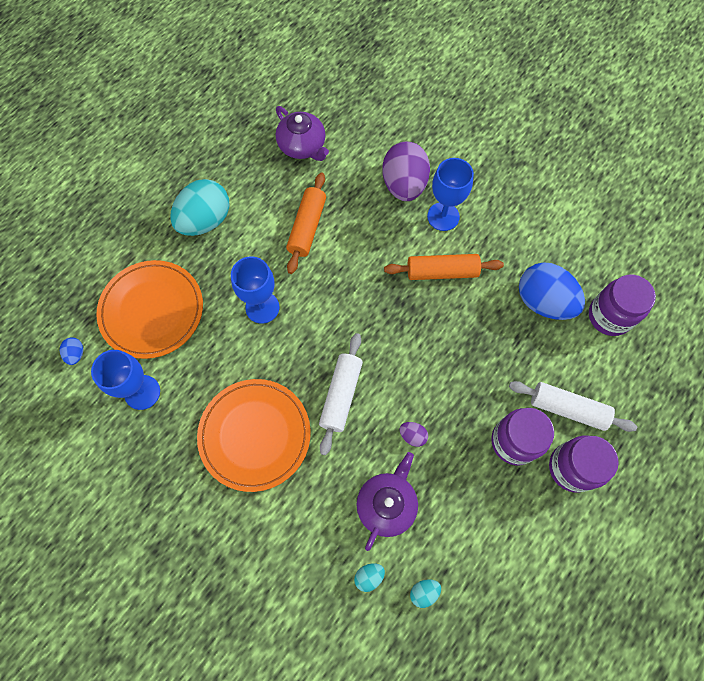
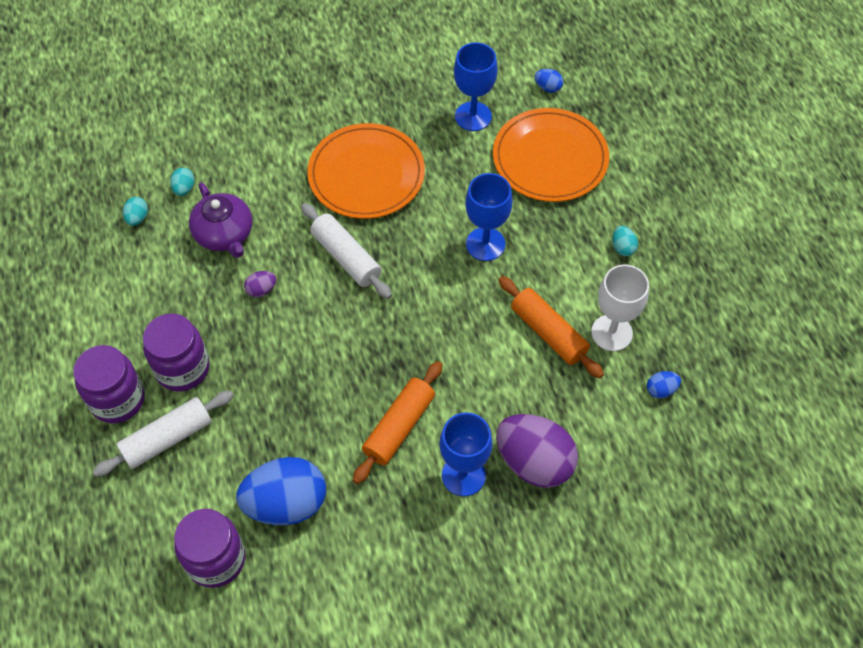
camera: 125 degrees right, 10 degrees down
turquoise egg [170,179,229,236] -> turquoise egg [613,226,638,256], size x0.42
purple teapot [276,106,329,161] -> blue egg [647,371,681,398]
none -> white goblet [591,265,649,351]

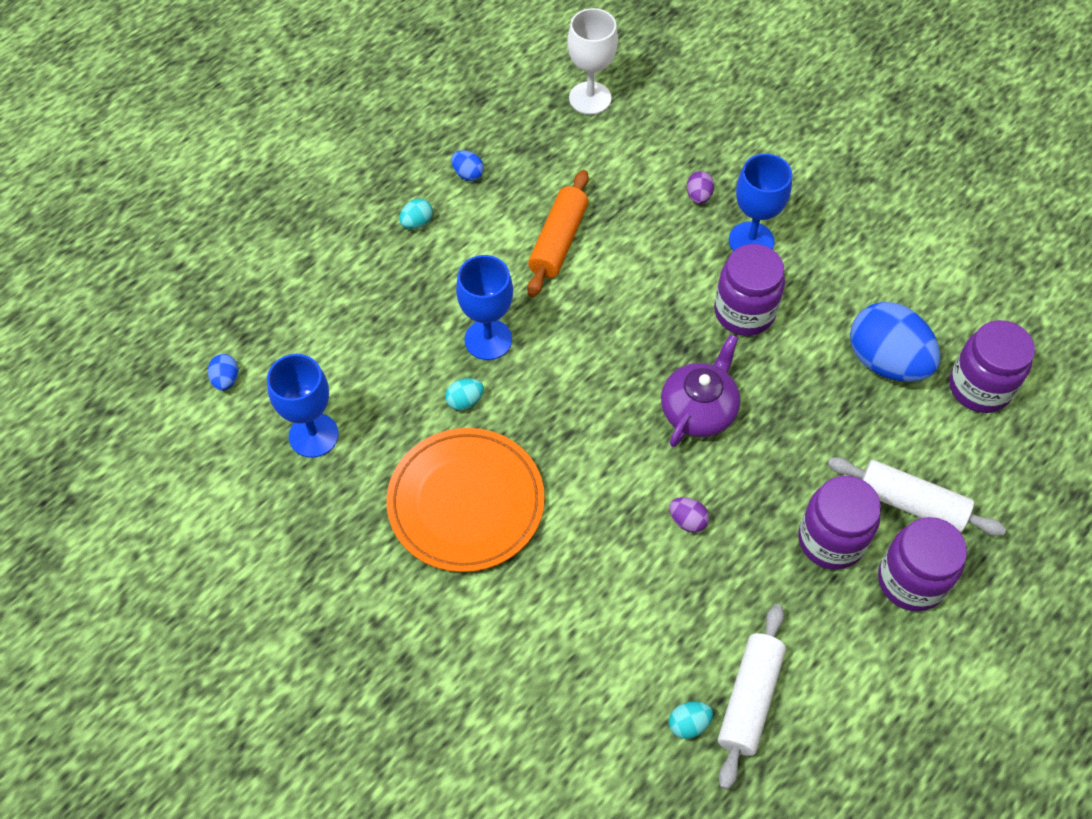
camera: 120 degrees left, 0 degrees up
turquoise egg [170,168,195,196] -> turquoise egg moved to [445,378,484,410]
purple teapot [189,183,253,258] -> purple teapot moved to [661,334,740,447]
white rolling pin [301,203,392,299] -> white rolling pin moved to [718,604,786,790]
orange rolling pin [353,361,443,484] -> purple jar [714,244,785,336]
orange plate [493,108,609,202] -> none
purple egg [496,414,578,488] -> purple egg [687,171,714,204], size x0.42
white goblet [591,265,649,351] -> white goblet moved to [567,8,618,115]
blue egg [647,371,681,398] -> blue egg moved to [451,150,484,181]

